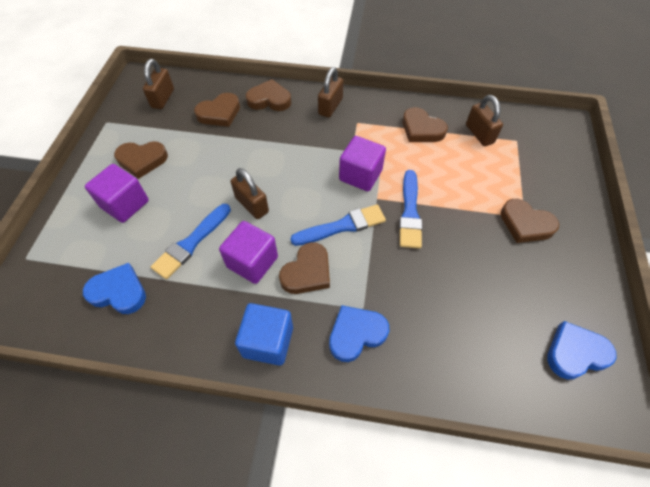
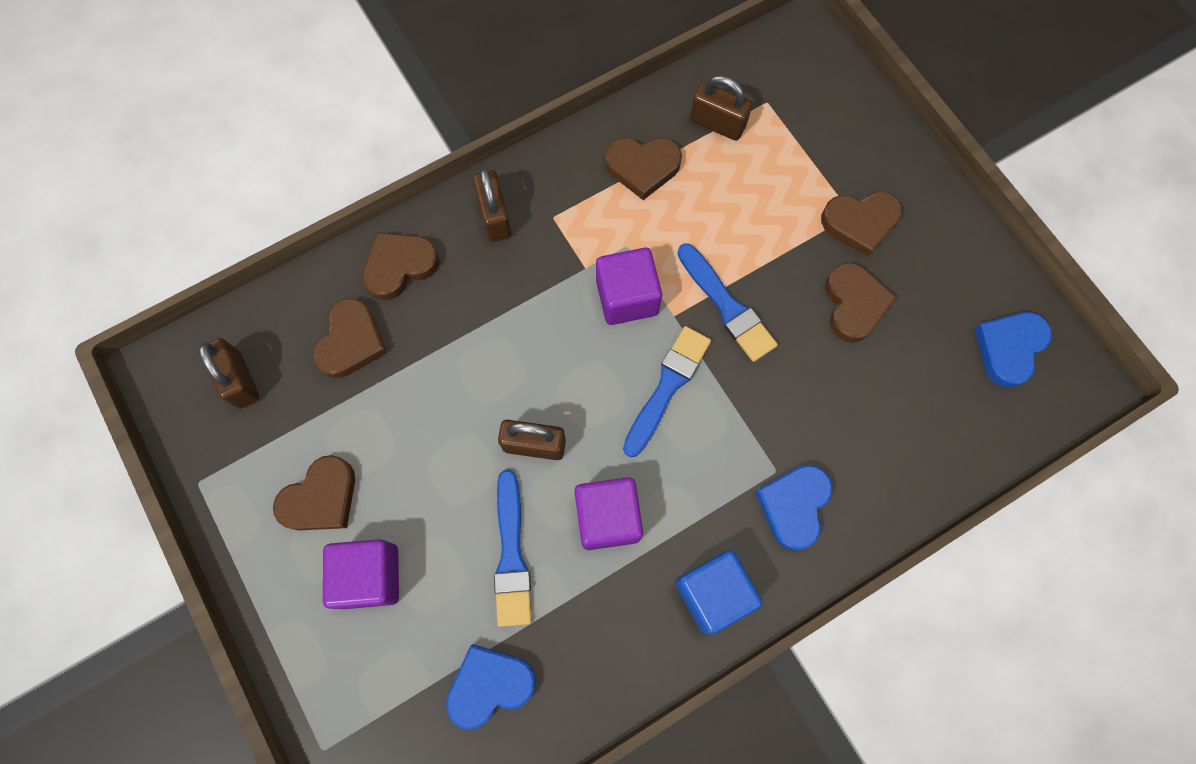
camera: 40 degrees left, 15 degrees up
brown heart [279,242,330,294] -> brown heart moved to [825,262,897,343]

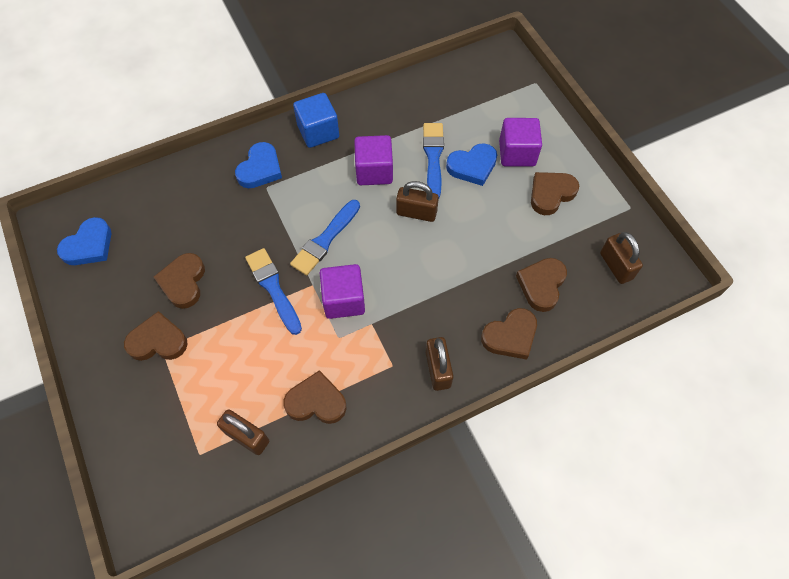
camera: 175 degrees left, 10 degrees down
blue heart [446,644,536,730] -> blue heart moved to [446,143,497,186]

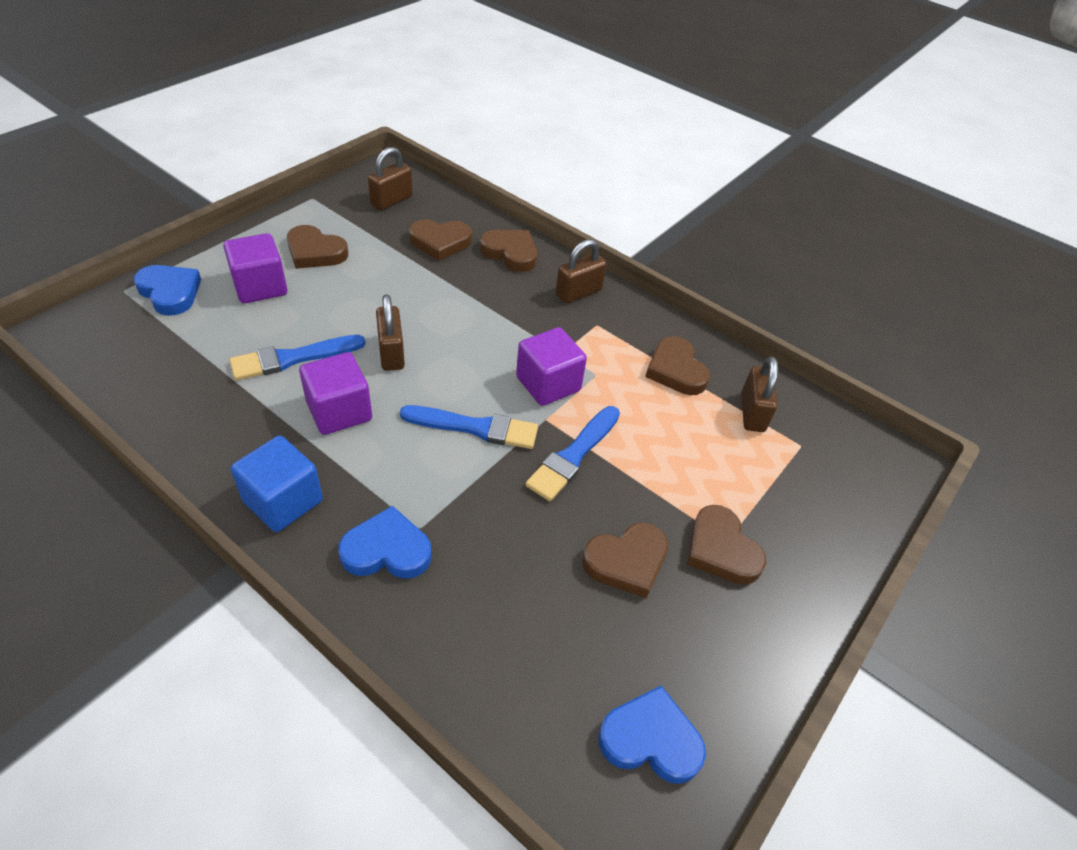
camera: 120 degrees left, 15 degrees down
blue heart [446,143,497,186] -> blue heart moved to [133,265,201,316]

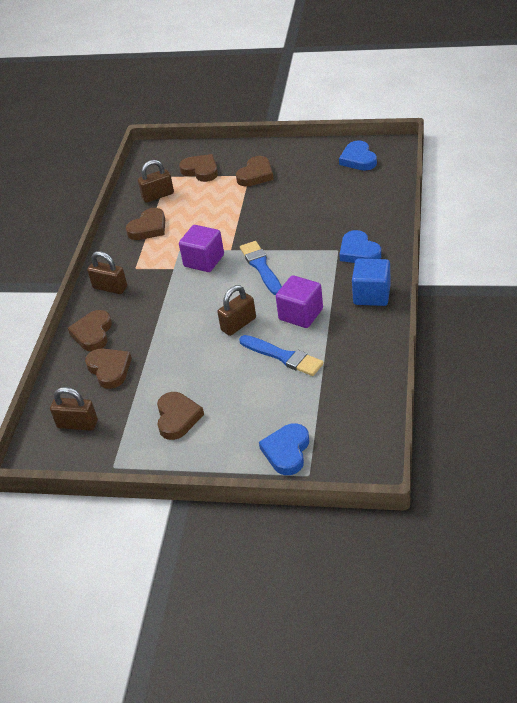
camera: 110 degrees left, 5 degrees down
purple cube [223,233,287,303] -> none
blue brush [525,406,620,501] -> none
brown heart [582,523,669,598] -> brown heart moved to [179,154,218,182]

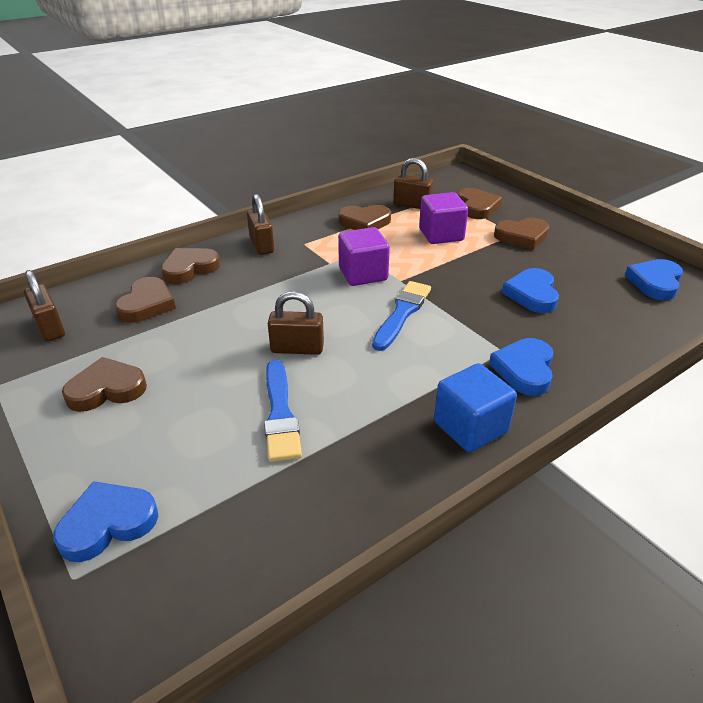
camera: 40 degrees right, 5 degrees down
brown heart [157,392,204,440] -> brown heart turned 150 degrees counterclockwise [62,357,147,412]
purple cube [276,275,323,328] -> purple cube moved to [419,192,468,244]
none -> blue heart [502,268,559,313]

